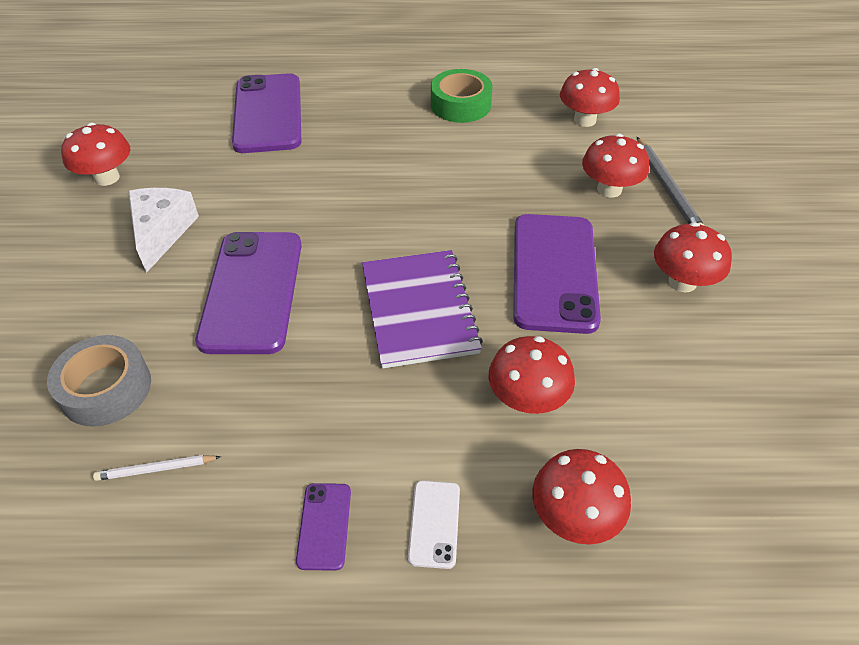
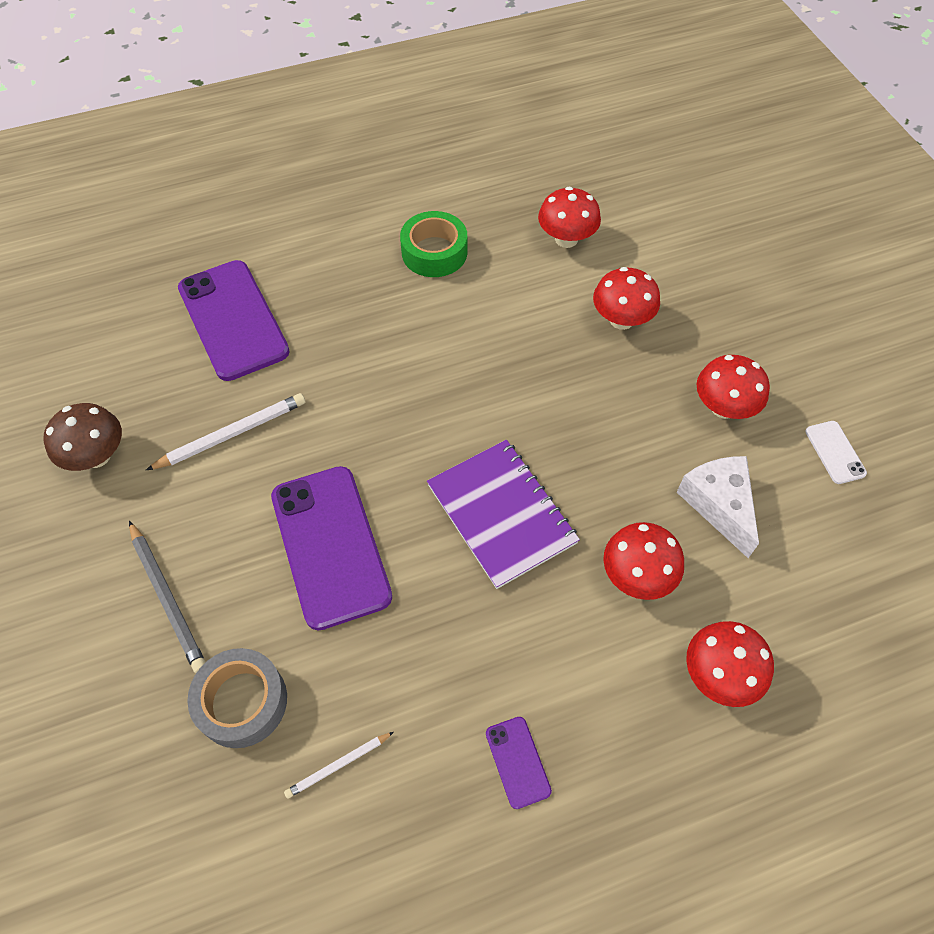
camera: 20 degrees left, 10 degrees up
red mushroom [61,123,130,186] -> brown mushroom [44,403,122,471]
white cheese [128,188,199,273] -> white cheese moved to [677,456,759,558]
white phone [408,480,460,569] -> white phone moved to [805,421,867,484]
purple phone [513,214,601,334] -> none
grey pencil [637,137,705,226] -> grey pencil moved to [129,521,206,673]
none -> white pencil [146,393,305,470]

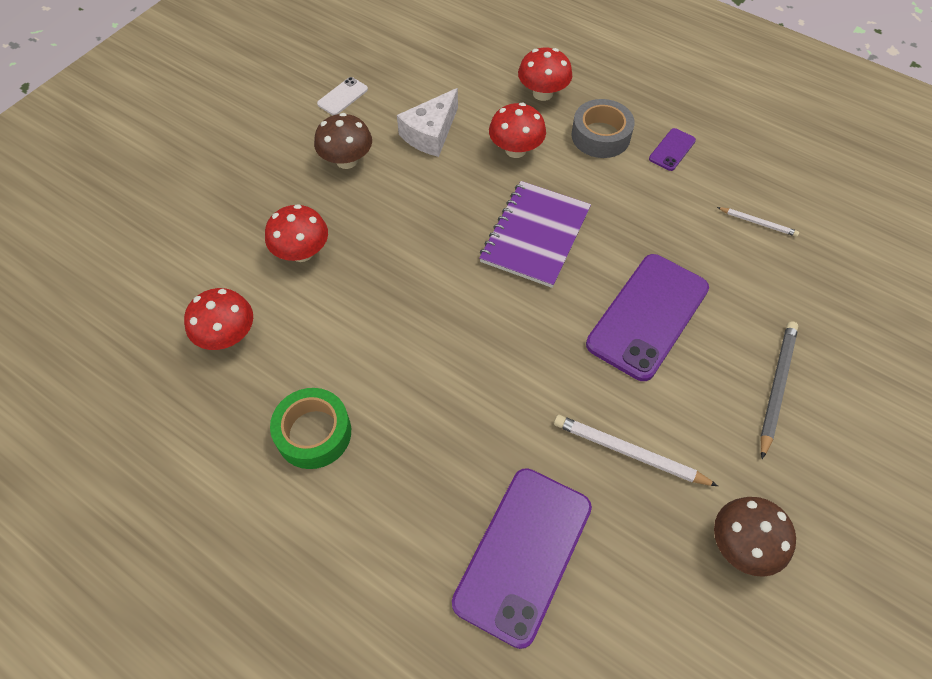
camera: 125 degrees left, 0 degrees up
grey tape [187,648,287,748] -> grey tape moved to [572,99,635,158]
red mushroom [696,355,770,419] -> brown mushroom [314,113,372,169]

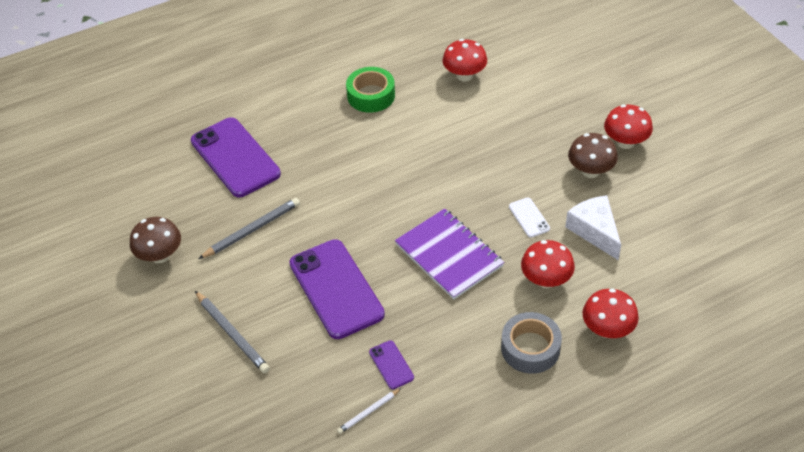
camera: 120 degrees right, 10 degrees down
red mushroom [265,204,328,262] -> red mushroom moved to [604,105,653,149]
white phone [317,77,368,115] -> white phone moved to [509,197,550,238]
white pencil [554,415,718,486] -> grey pencil [198,198,300,259]
purple phone [649,128,696,171] -> purple phone moved to [369,340,414,389]

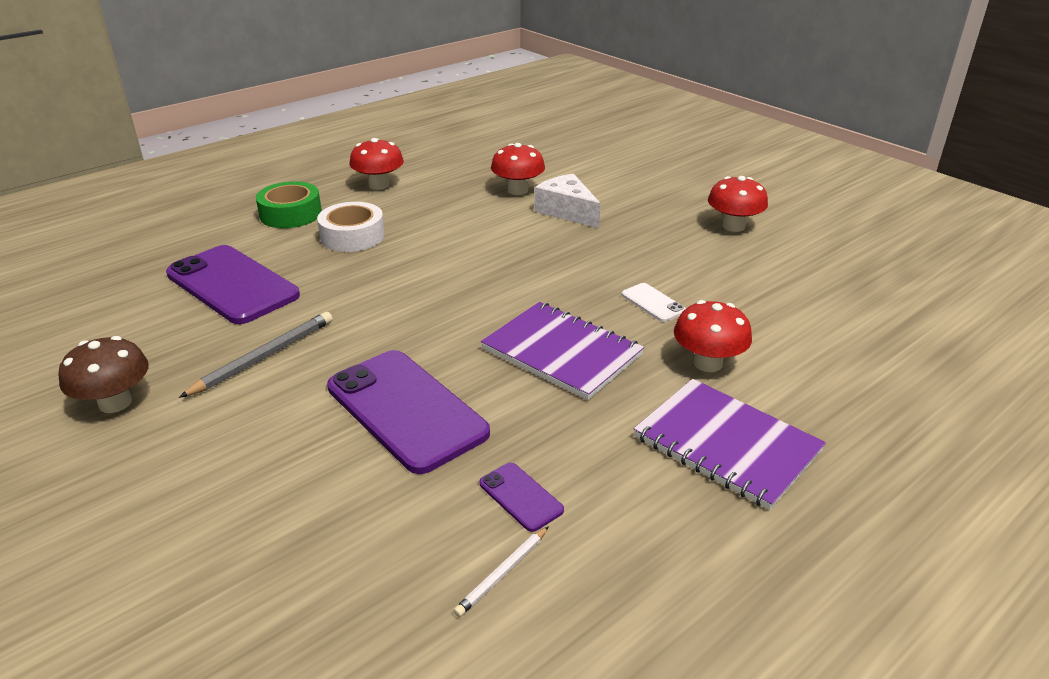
camera: 15 degrees left, 15 degrees down
grey pencil [195,291,270,373] -> none
green tape [346,67,395,113] -> green tape moved to [256,181,322,228]
grey tape [501,312,562,374] -> purple notebook [634,379,826,510]
white cheese [565,195,621,260] -> white cheese moved to [535,173,600,228]
brown mushroom [568,133,618,178] -> none
red mushroom [582,288,639,338] -> red mushroom moved to [350,138,404,190]
none -> white tape [317,202,385,252]

